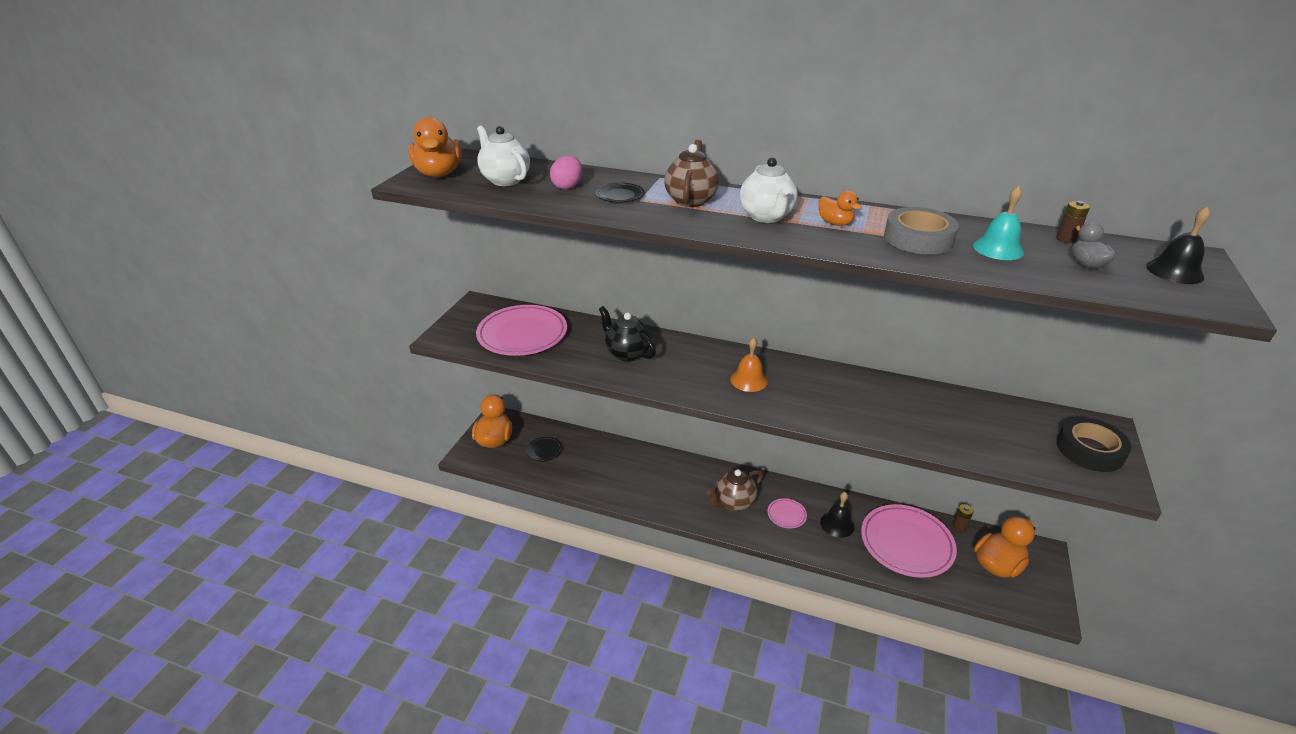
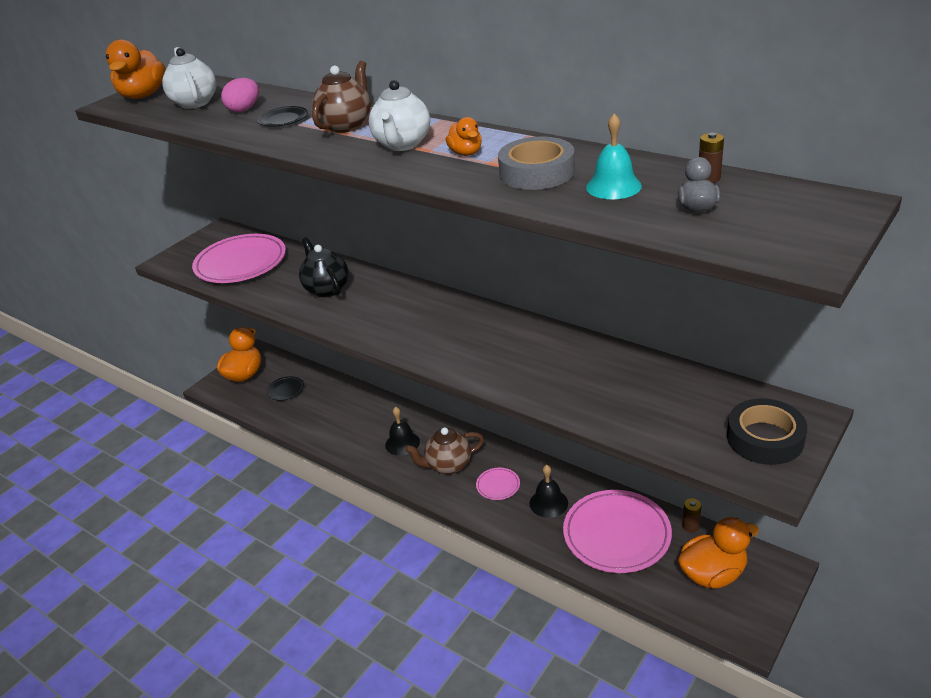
camera: 20 degrees right, 0 degrees up
orange bell [730,337,768,392] -> none
black bell [1146,206,1211,284] -> black bell moved to [385,407,420,456]

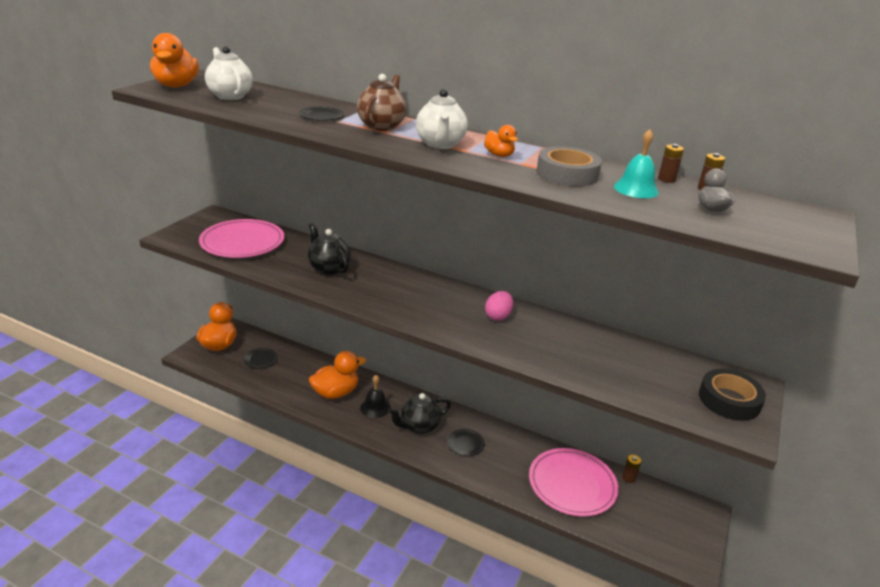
camera: 15 degrees left, 5 degrees down
pink egg [221,78,259,112] -> pink egg moved to [485,291,513,321]
brown teapot [405,427,484,474] -> black teapot [388,393,451,434]
pink plate [476,468,520,500] -> black plate [447,429,484,456]
black bell [529,465,568,518] -> none
orange duck [678,517,759,589] -> orange duck moved to [309,351,366,399]
none -> brown battery [658,144,684,183]

